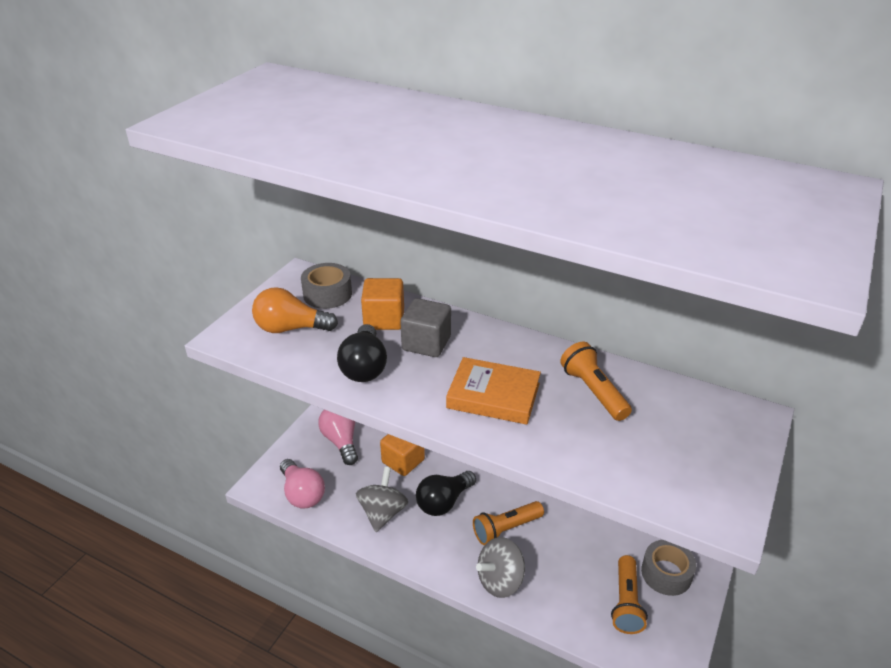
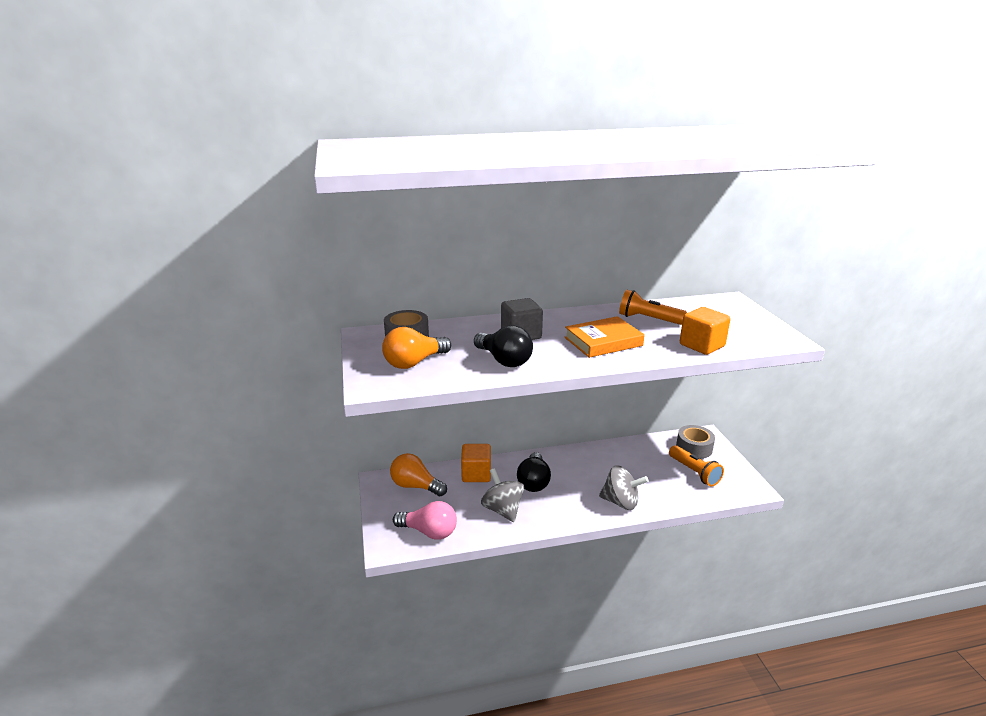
camera: 40 degrees left, 10 degrees down
pink light bulb [318,410,358,465] -> orange light bulb [390,453,447,496]
orange cube [361,278,404,330] -> orange cube moved to [680,307,731,355]
orange flashlight [473,501,544,545] -> none
grey spinning top [476,537,525,598] -> grey spinning top turned 90 degrees counterclockwise [599,465,649,510]

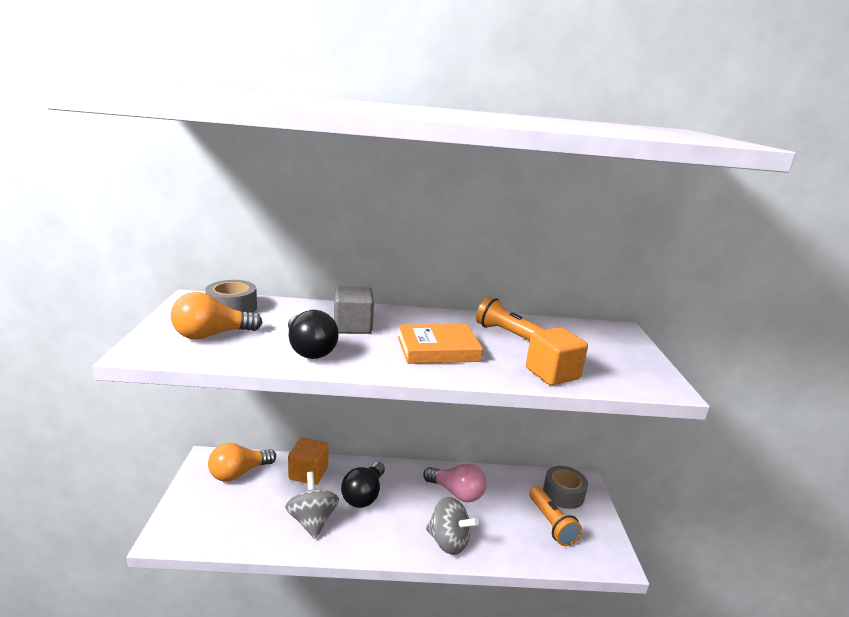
camera: 10 degrees right, 5 degrees down
orange light bulb [390,453,447,496] -> orange light bulb turned 75 degrees counterclockwise [208,443,276,482]
pink light bulb [393,501,457,540] -> pink light bulb moved to [423,463,487,502]

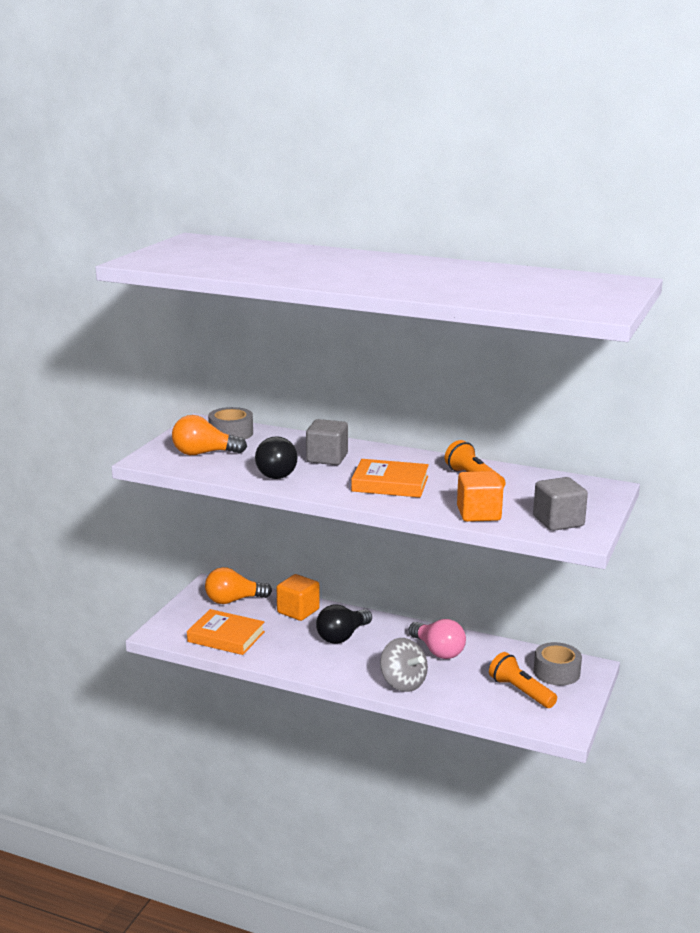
camera: 25 degrees right, 0 degrees up
grey spinning top [285,472,339,539] -> none
orange flashlight [529,486,582,546] -> orange flashlight turned 135 degrees clockwise [489,652,557,708]
none -> orange book [187,609,265,655]
none -> grey cube [533,477,588,531]

